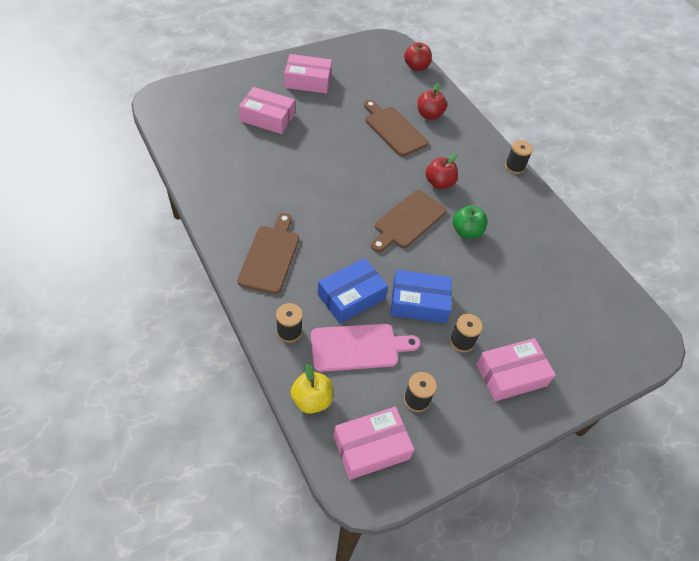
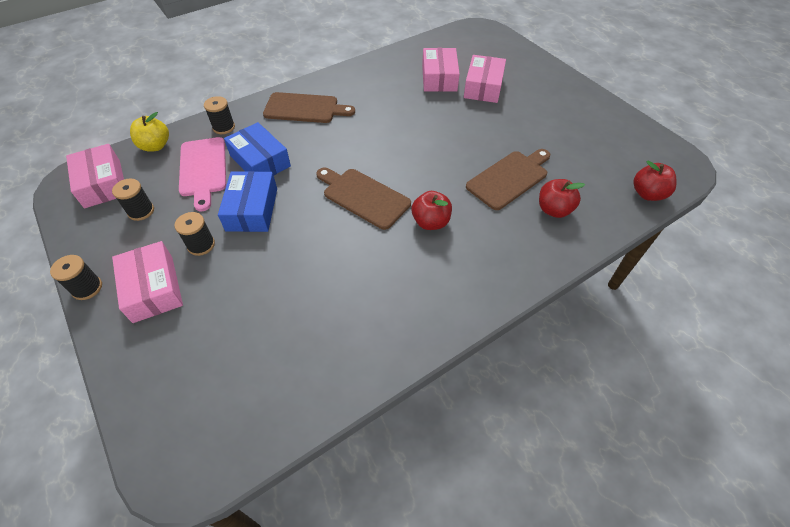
camera: 90 degrees right, 0 degrees up
pink box [284,54,332,94] -> pink box moved to [422,48,460,92]
green apple [453,205,487,239] -> none
black spool [505,140,533,174] -> black spool moved to [50,255,102,300]

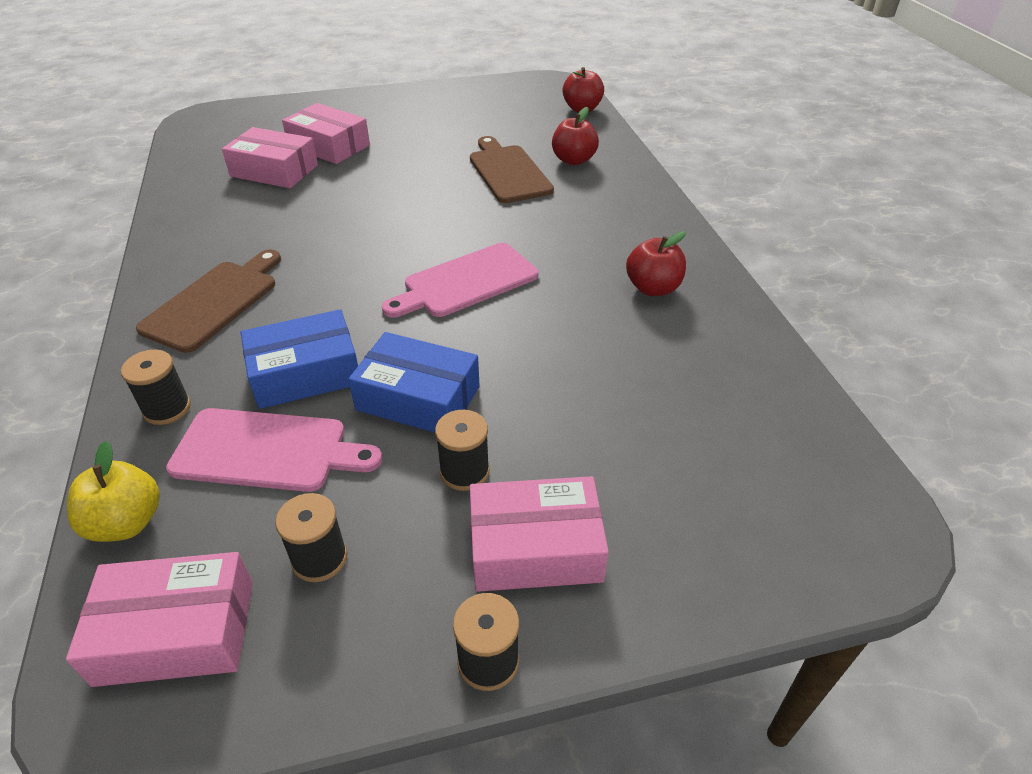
camera: 70 degrees left, 10 degrees down
brown cutting board [316,168,411,230] -> pink cutting board [382,243,538,318]
red apple [412,191,452,230] -> red apple moved to [626,231,686,296]

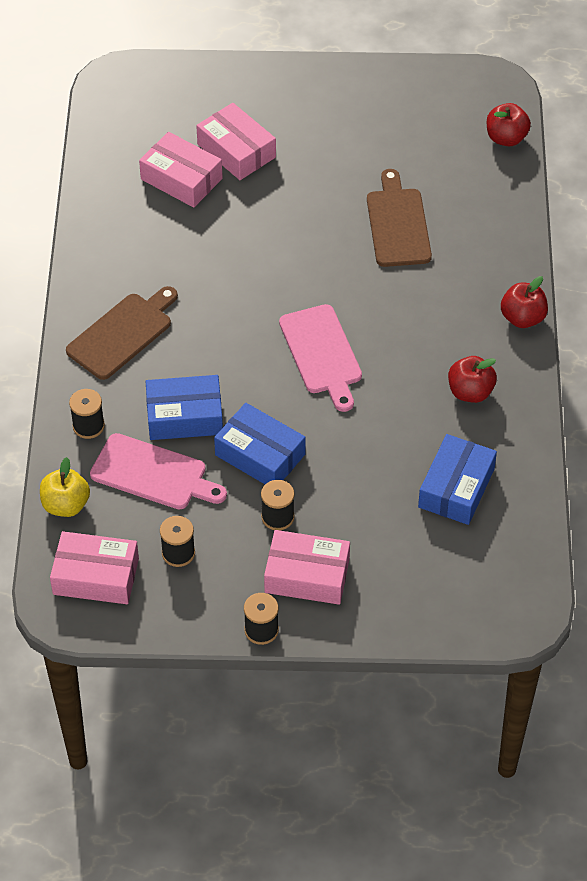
camera: 15 degrees right, 10 degrees up
pink cutting board [382,243,538,318] -> pink cutting board turned 90 degrees counterclockwise [279,304,362,412]
red apple [552,107,599,165] -> red apple moved to [501,276,548,328]
none -> blue box [418,434,497,525]

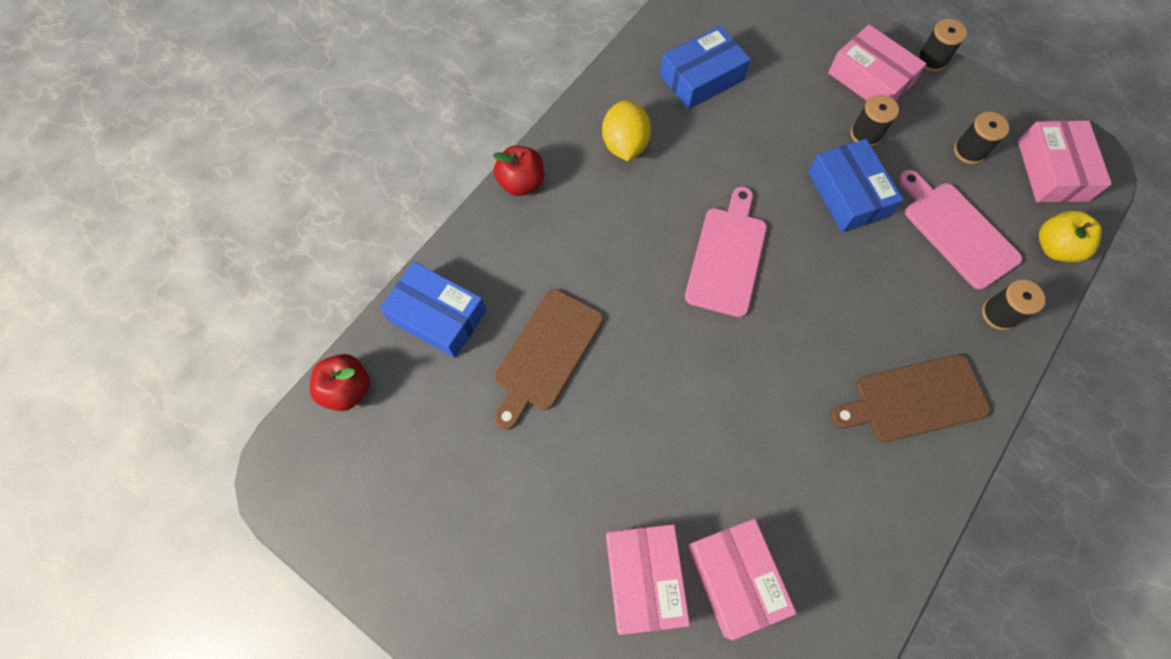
camera: 145 degrees left, 15 degrees up
pink box [50,531,139,604] -> pink box turned 45 degrees clockwise [1018,121,1112,203]
blue box [146,375,223,440] -> blue box moved to [380,261,486,358]
red apple [448,356,497,403] -> yellow lemon [602,100,651,161]

